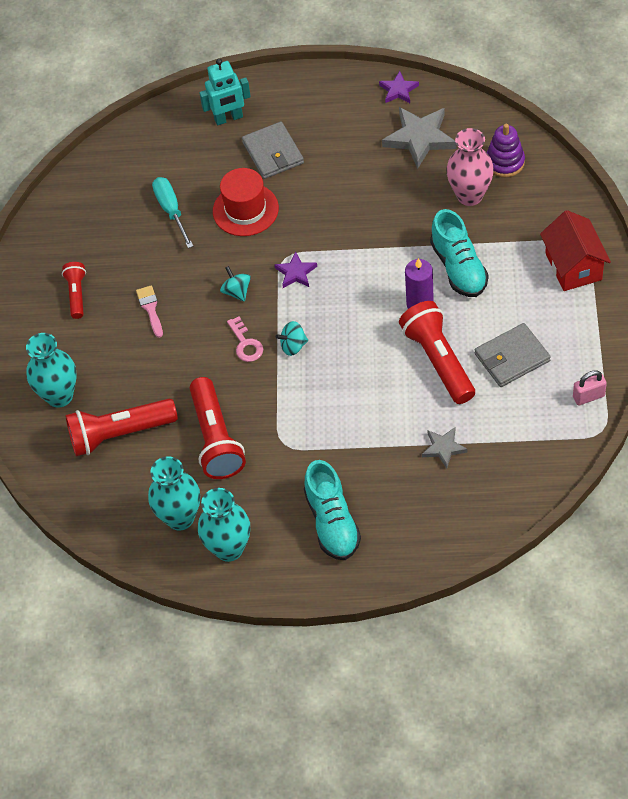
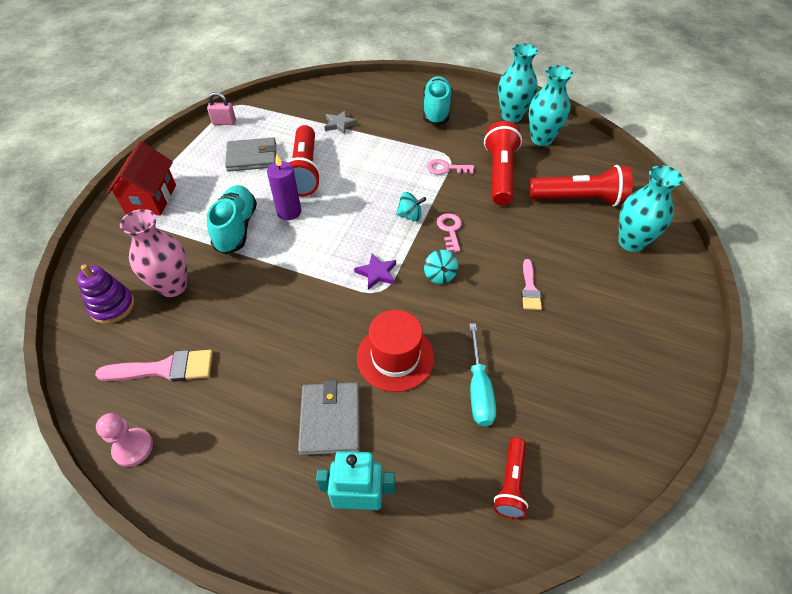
camera: 165 degrees left, 5 degrees down
red flashlight [62,262,86,319] -> red flashlight moved to [494,437,528,519]
purple star [379,71,419,103] -> pink pawn [96,413,153,467]
grey star [382,107,456,169] -> pink brush [95,350,213,382]
none -> pink key [427,159,474,175]

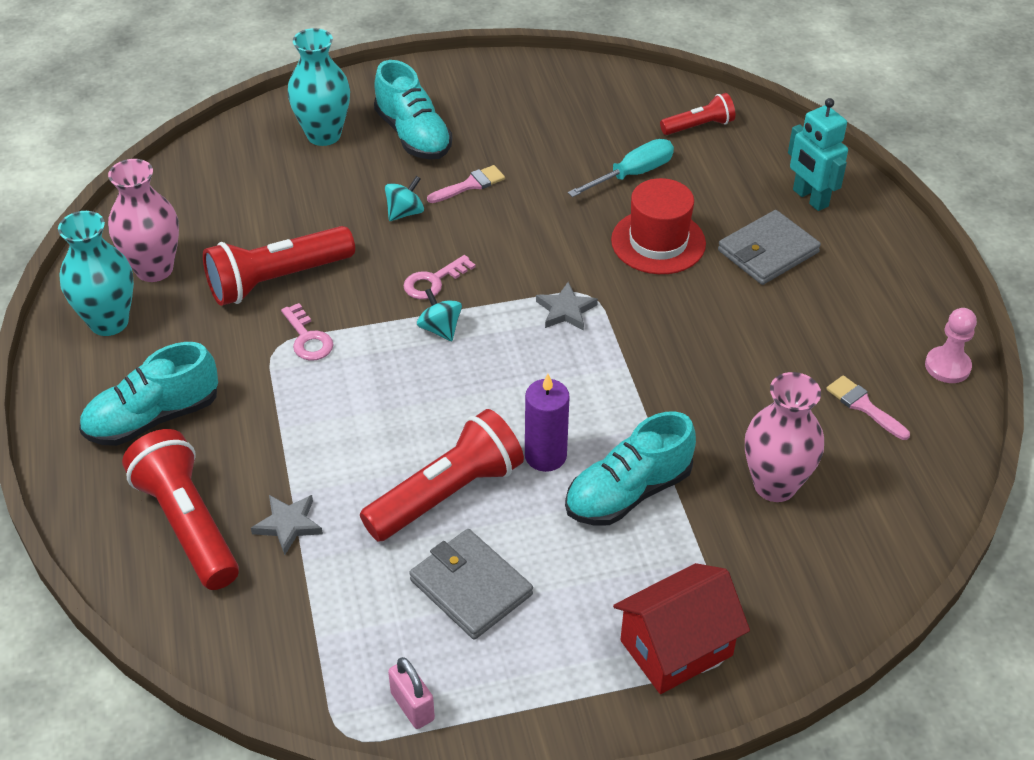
camera: 125 degrees left, 5 degrees down
purple stacking toy [77,264,135,324] -> none
pink brush [95,350,213,382] -> pink brush [826,375,910,440], size x0.64
purple star [354,253,396,290] -> grey star [536,282,598,330]
turquoise spinning top [424,250,458,284] -> turquoise spinning top moved to [385,176,424,221]
turquoise vase [529,65,573,146] -> pink vase [108,159,179,282]
red flashlight [529,165,633,206] -> red flashlight moved to [122,429,239,590]
none -> turquoise shoe [374,60,452,159]

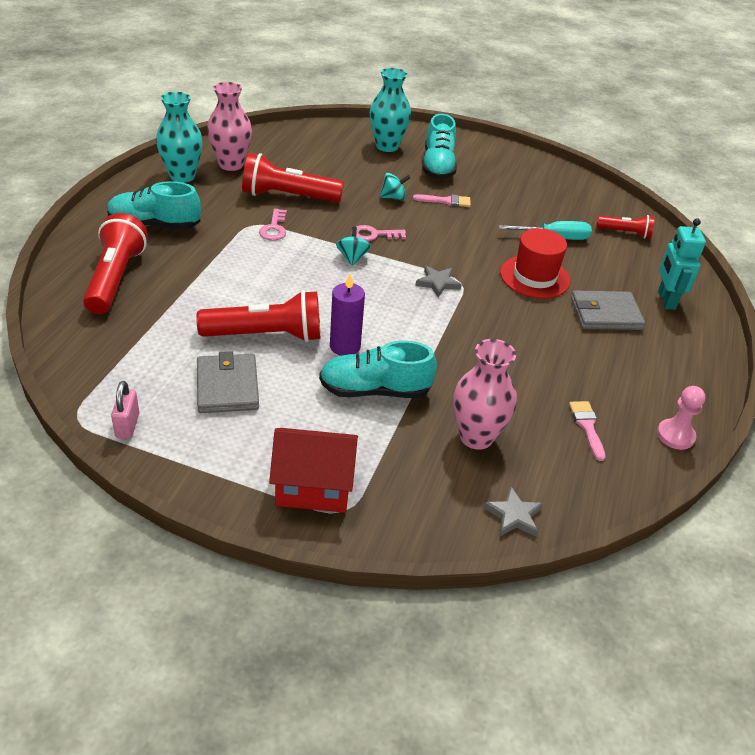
camera: 30 degrees right, 5 degrees down
grey star [251,495,323,555] -> grey star moved to [484,487,543,537]

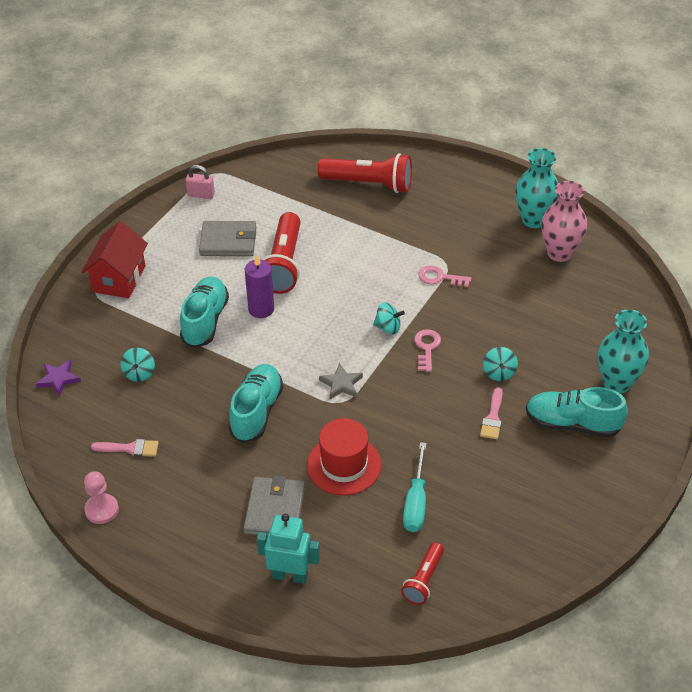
camera: 105 degrees right, 5 degrees up
turquoise shoe [107,181,201,230] -> turquoise shoe moved to [228,364,283,443]
red flashlight [242,153,344,202] -> none
pink vase [453,339,517,450] -> turquoise spinning top [120,347,155,382]
grey star [484,487,543,537] -> purple star [36,360,81,397]

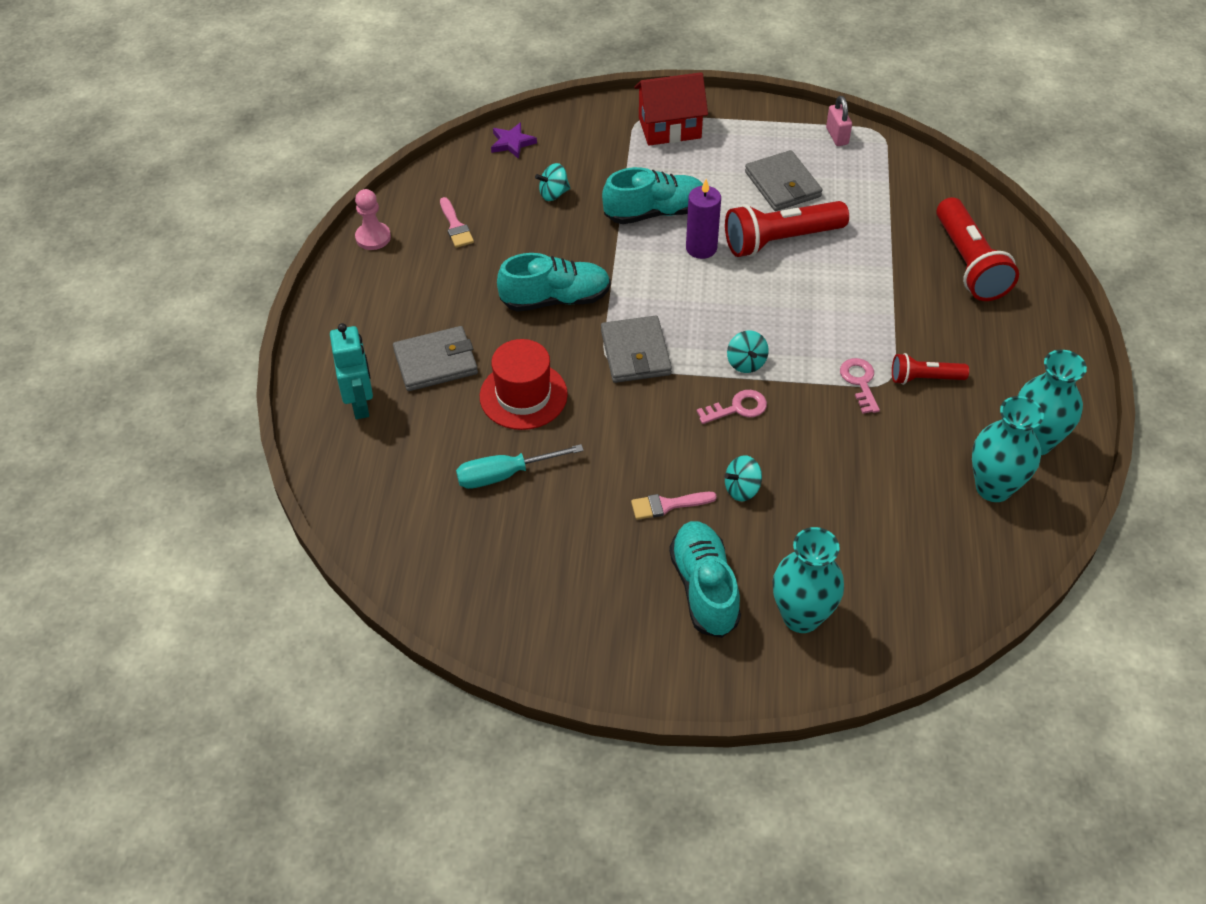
camera: 65 degrees right, 5 degrees up
grey star [319,363,363,399] -> grey wallet [601,316,672,383]
red flashlight [401,542,444,605] -> red flashlight moved to [892,353,969,385]
pink vase [541,181,587,262] -> turquoise vase [972,396,1044,502]

